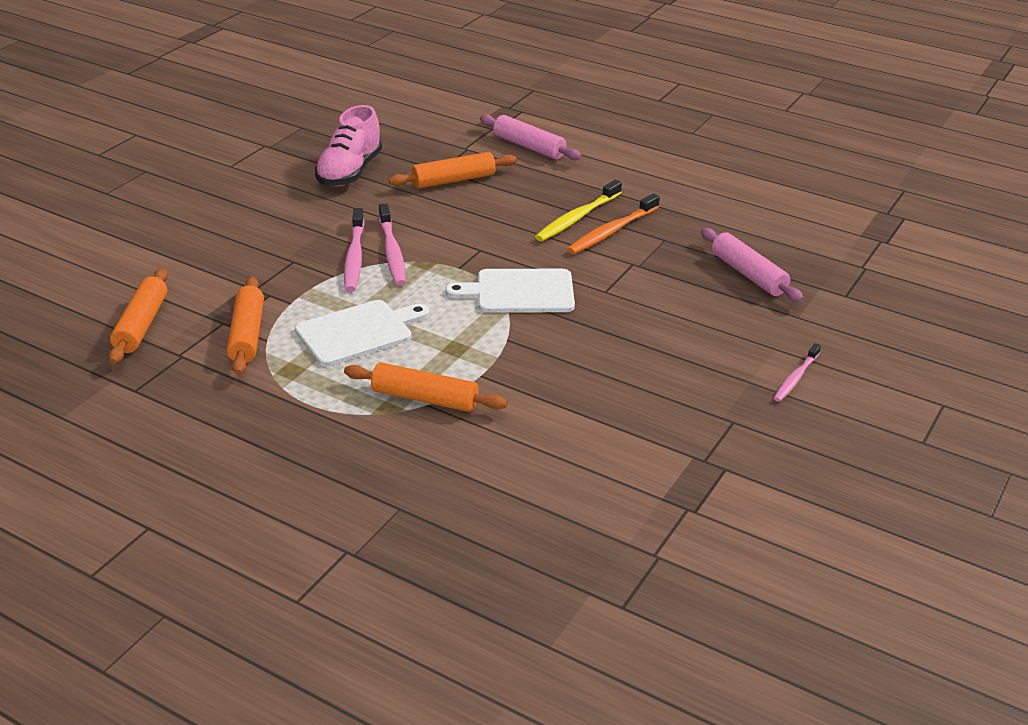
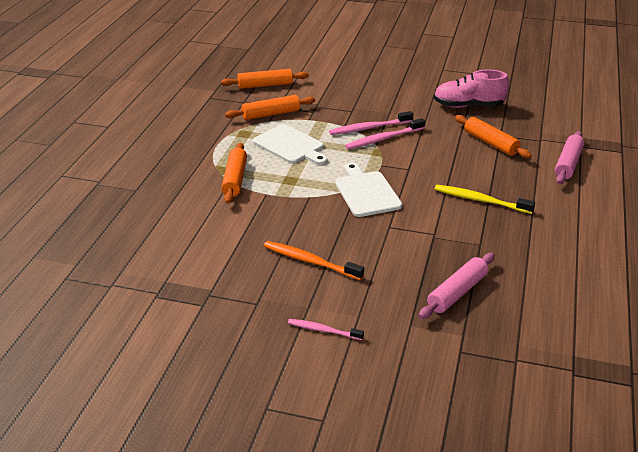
camera: 75 degrees right, 0 degrees up
orange toothbrush [567,193,660,254] -> orange toothbrush moved to [264,241,364,280]

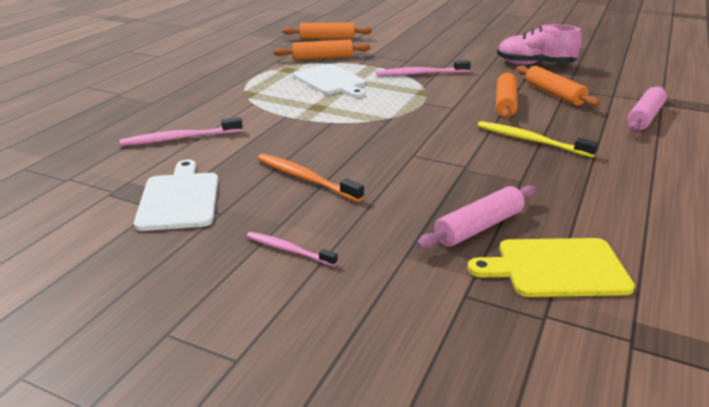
camera: 10 degrees right, 5 degrees down
orange rolling pin [221,143,247,204] -> orange rolling pin moved to [496,72,518,120]
white cutting board [335,163,402,217] -> white cutting board moved to [134,160,218,231]
pink toothbrush [345,118,425,149] -> pink toothbrush moved to [119,117,243,146]
none -> yellow cutting board [468,238,635,297]

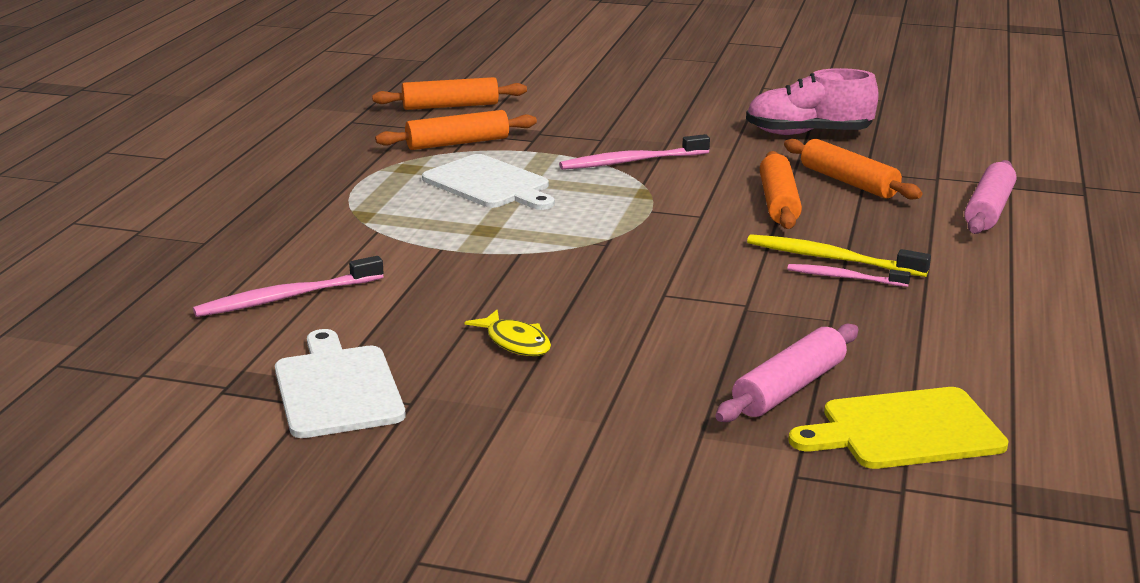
camera: 10 degrees left, 5 degrees down
pink toothbrush [246,232,338,266] -> pink toothbrush moved to [787,264,911,287]
orange toothbrush [257,154,364,202] -> yellow fish [465,310,551,356]

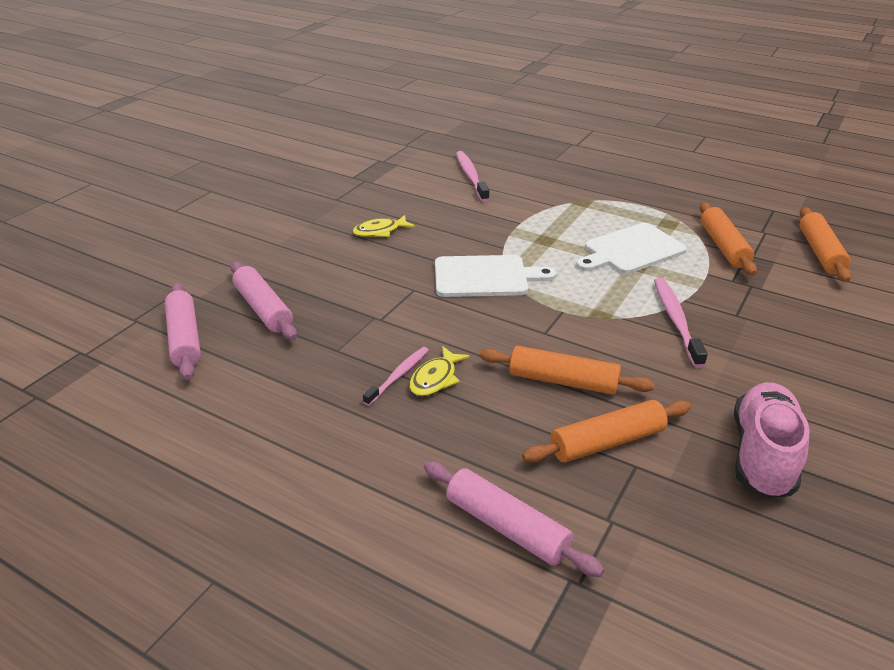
camera: 105 degrees right, 10 degrees up
white cutting board [275,329,406,438] -> white cutting board moved to [435,255,556,297]
yellow toothbrush [747,234,931,277] -> yellow fish [409,346,470,396]
yellow cutting board [788,387,1009,469] -> pink rolling pin [165,283,201,380]

